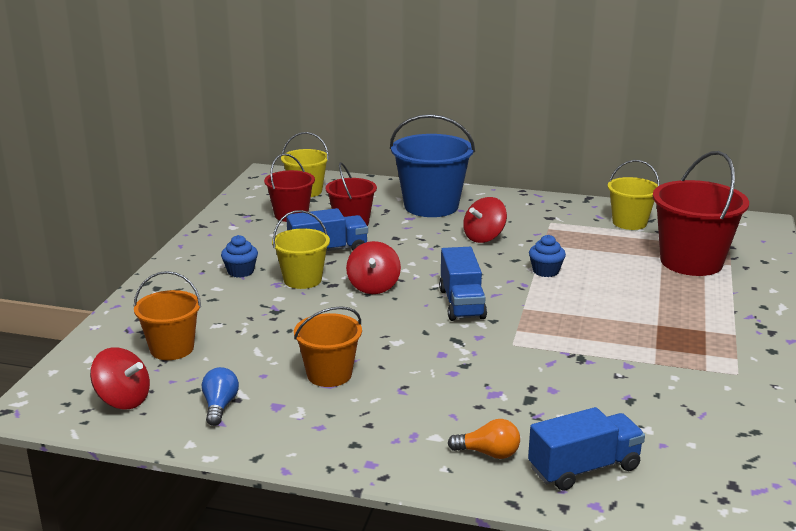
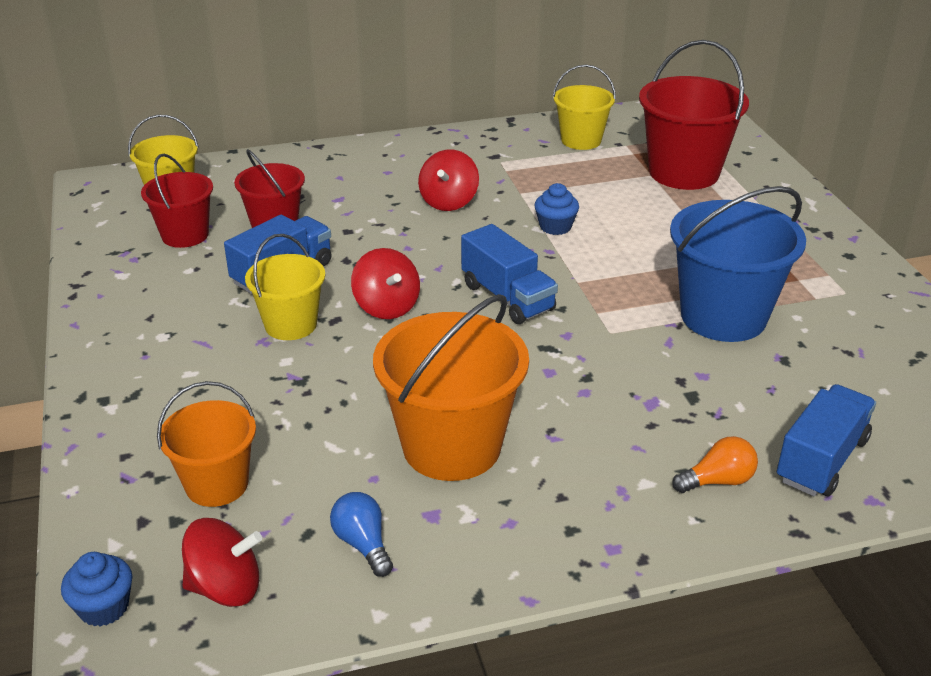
camera: 30 degrees left, 10 degrees up
blue cupcake [221,235,258,278] -> blue cupcake moved to [61,552,132,627]
orange bucket [294,306,362,387] -> orange bucket [373,294,529,481], size x1.66
blue bucket [390,114,475,217] -> blue bucket moved to [670,186,806,342]

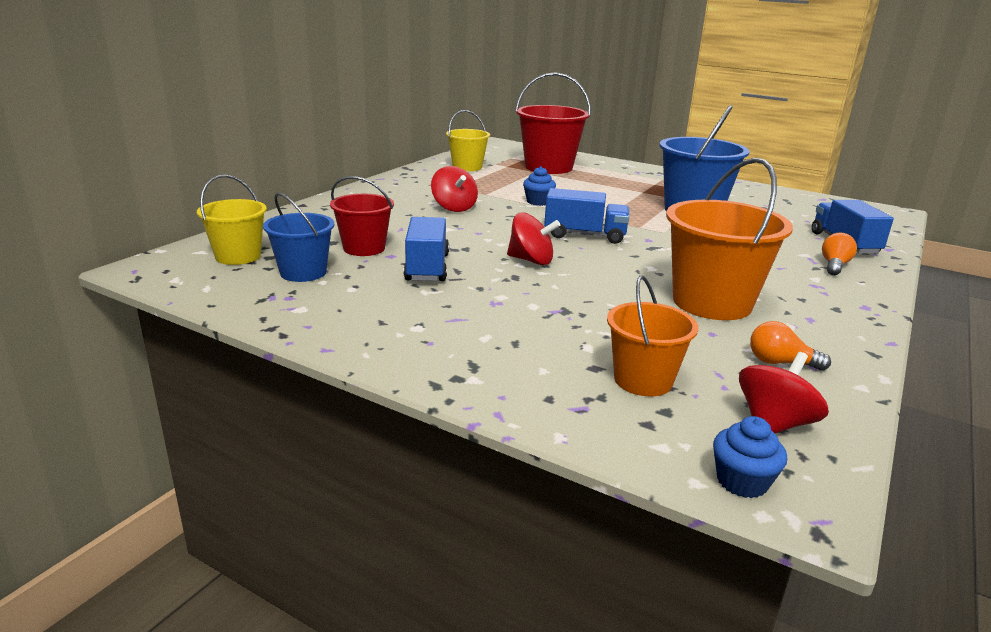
camera: 45 degrees left, 10 degrees down
red bucket [141,154,213,248] -> blue bucket [263,192,334,282]
yellow bucket [245,234,325,340] -> none
blue light bulb [330,492,393,577] -> orange light bulb [750,321,831,371]

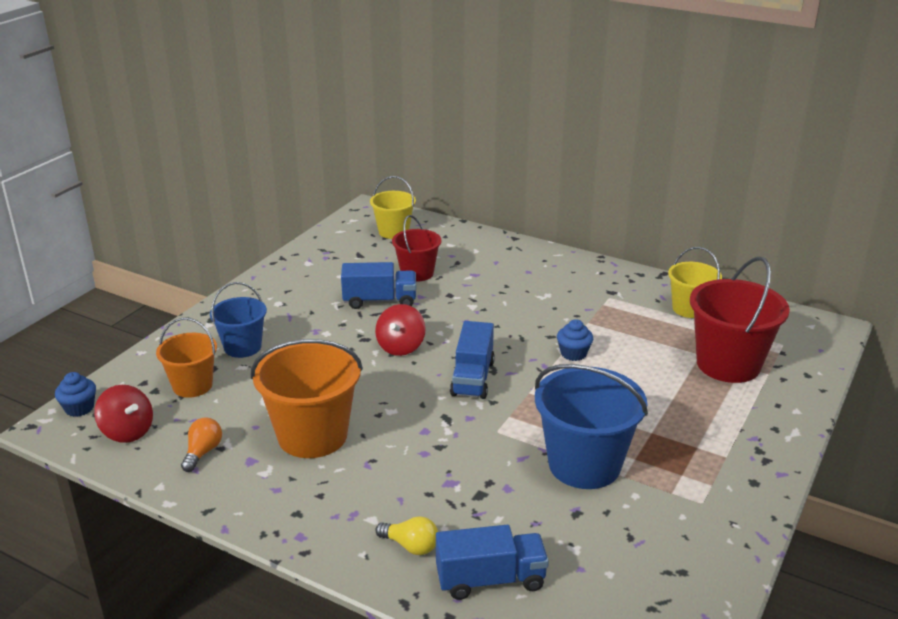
camera: 90 degrees right, 5 degrees up
blue bucket [263,192,334,282] -> blue bucket moved to [210,282,267,358]
red spinning top [431,166,478,212] -> none
orange light bulb [822,233,857,275] -> yellow light bulb [375,516,438,555]

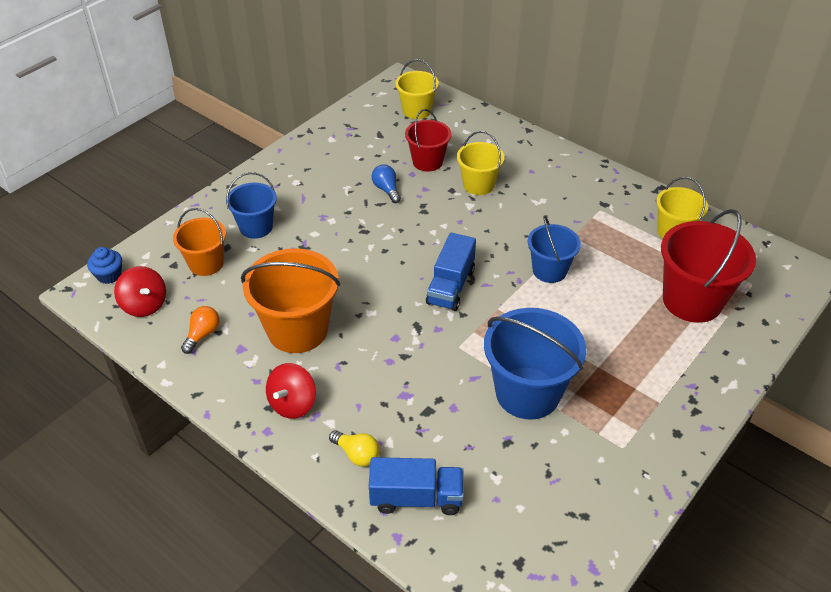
camera: 10 degrees right, 15 degrees up
blue truck [341,262,416,309] -> blue light bulb [372,164,401,203]
red spinning top [375,304,426,356] -> red spinning top moved to [266,363,316,419]
blue cupcake [557,319,593,361] -> blue bucket [528,216,581,283]
none -> yellow bucket [457,131,505,195]

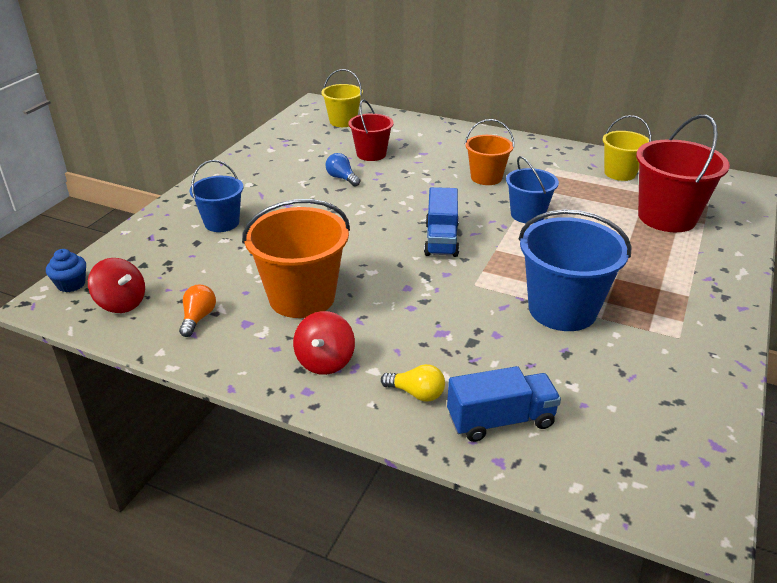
camera: 15 degrees left, 10 degrees down
orange bucket [173,208,226,276] -> orange bucket moved to [465,119,514,185]
yellow bucket [457,131,505,195] -> none

